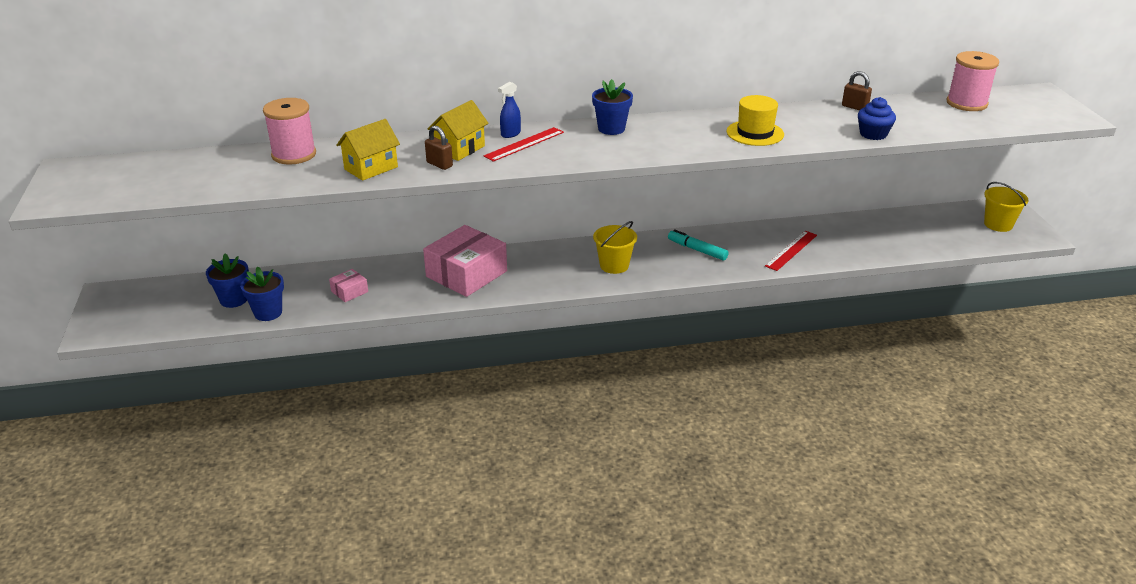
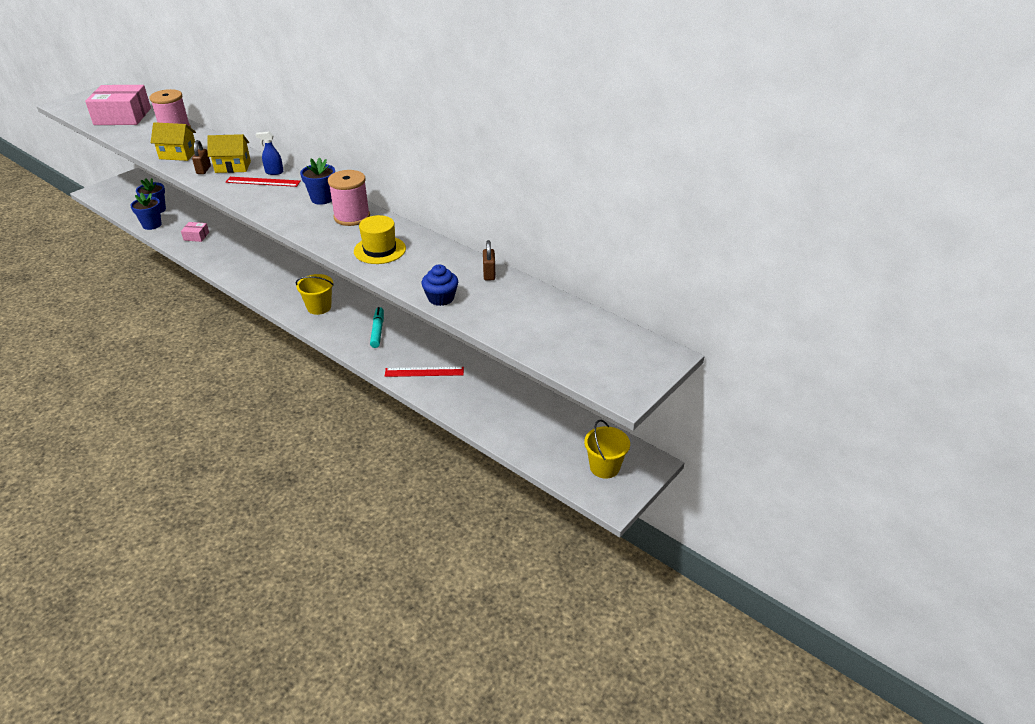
camera: 50 degrees right, 5 degrees up
pink box [423,225,507,297] -> pink box moved to [85,85,151,125]
pink spool [946,51,999,111] -> pink spool moved to [328,170,370,226]

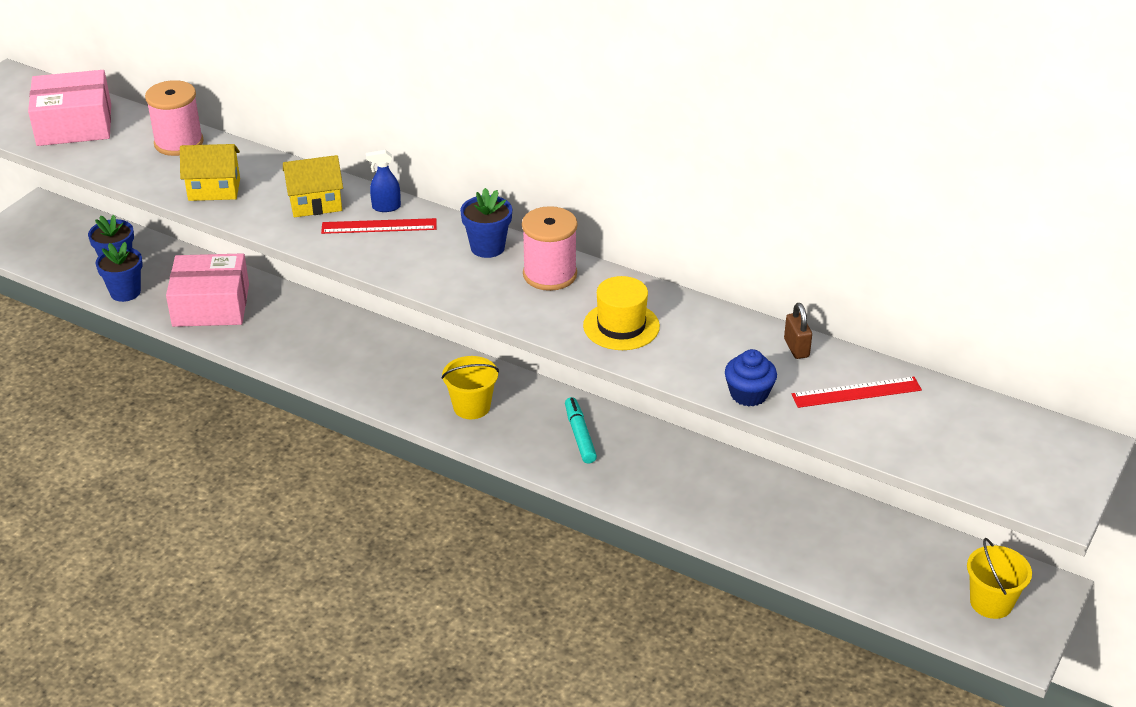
camera: 10 degrees left, 0 degrees up
pink box [181,222,209,242] -> pink box [166,253,249,327], size x2.22
brown padlock [192,140,211,174] -> none
red ruler [385,367,464,377] -> red ruler moved to [792,377,922,408]

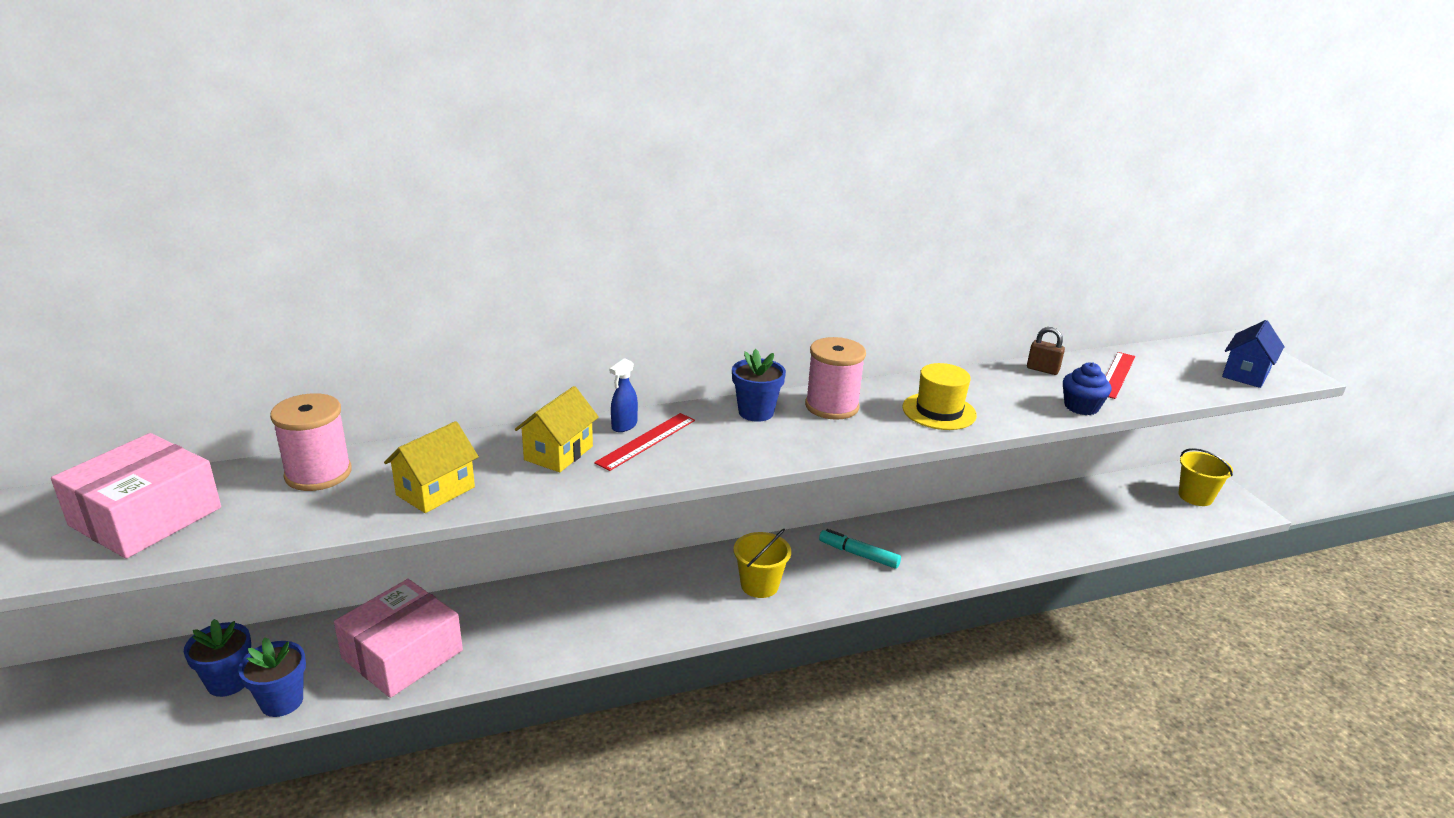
camera: 50 degrees left, 10 degrees down
none -> blue house [1222,320,1285,388]

